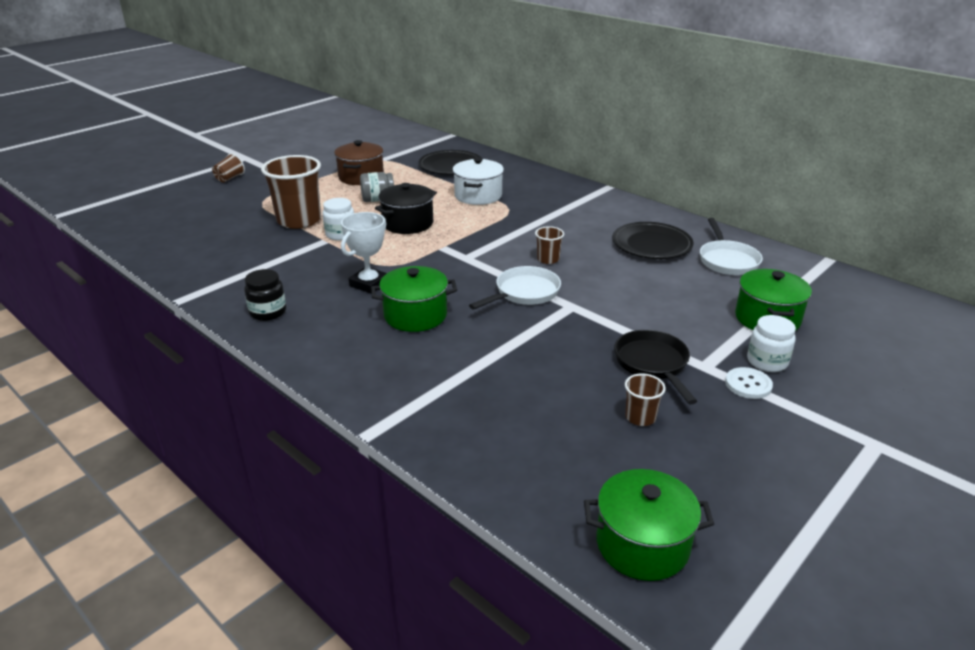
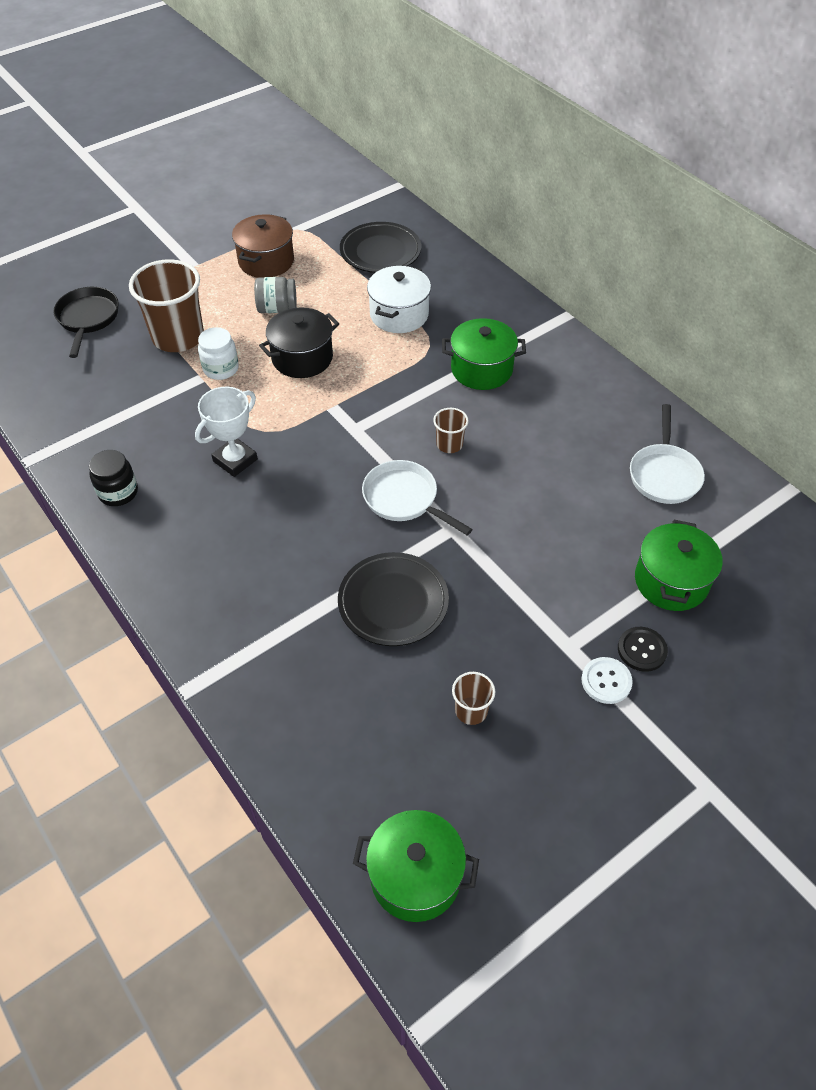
camera: 10 degrees right, 20 degrees up
brown cup [212,153,245,182] -> none
green pot [371,266,457,332] -> green pot moved to [442,318,526,390]
white pan [469,266,561,310] -> white pan turned 105 degrees counterclockwise [362,460,473,535]
black plate [612,222,693,259] -> black plate moved to [338,552,449,646]
black pan [614,330,697,405] -> black pan moved to [53,287,119,358]
white jar [747,315,796,372] -> black button [618,627,668,672]

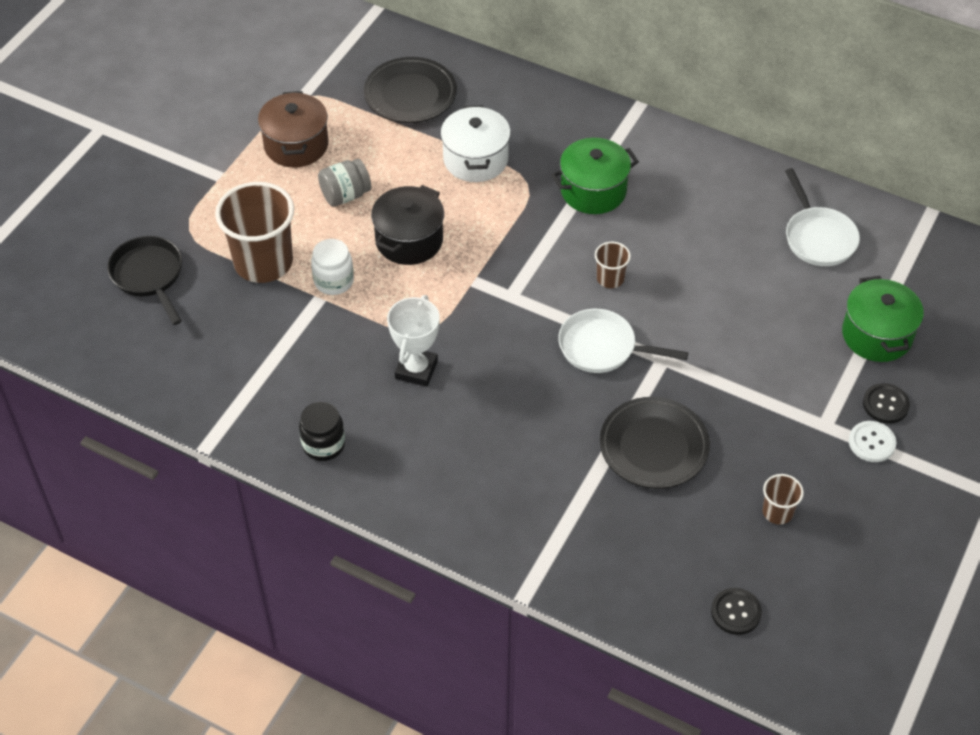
camera: 25 degrees left, 0 degrees up
green pot [353,810,479,922] -> none
none -> black button [711,588,762,635]

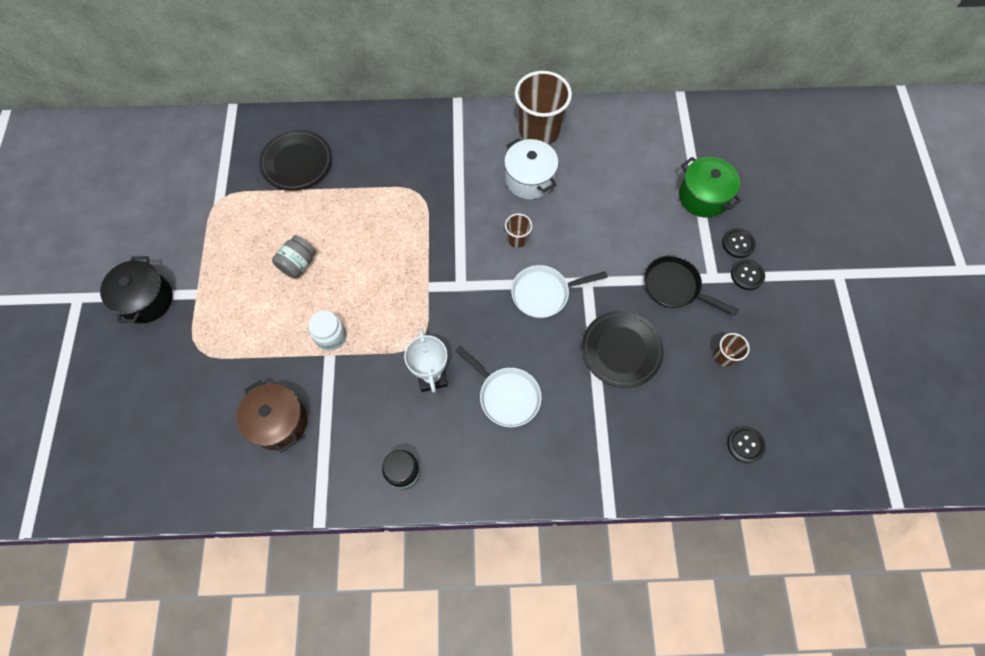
camera: 30 degrees left, 15 degrees up
black pan [107,236,182,325] -> black pan moved to [644,255,739,315]
brown cup [215,182,294,283] -> brown cup moved to [515,71,572,145]
brown pot [258,91,328,167] -> brown pot moved to [236,380,307,453]
black pot [371,185,444,265] -> black pot moved to [100,256,173,324]
white pot [440,105,511,182] -> white pot moved to [504,138,559,199]
green pot [551,138,639,214] -> none
white pan [785,168,860,266] -> white pan moved to [455,346,542,427]
white button [849,421,896,462] -> black button [731,259,765,290]

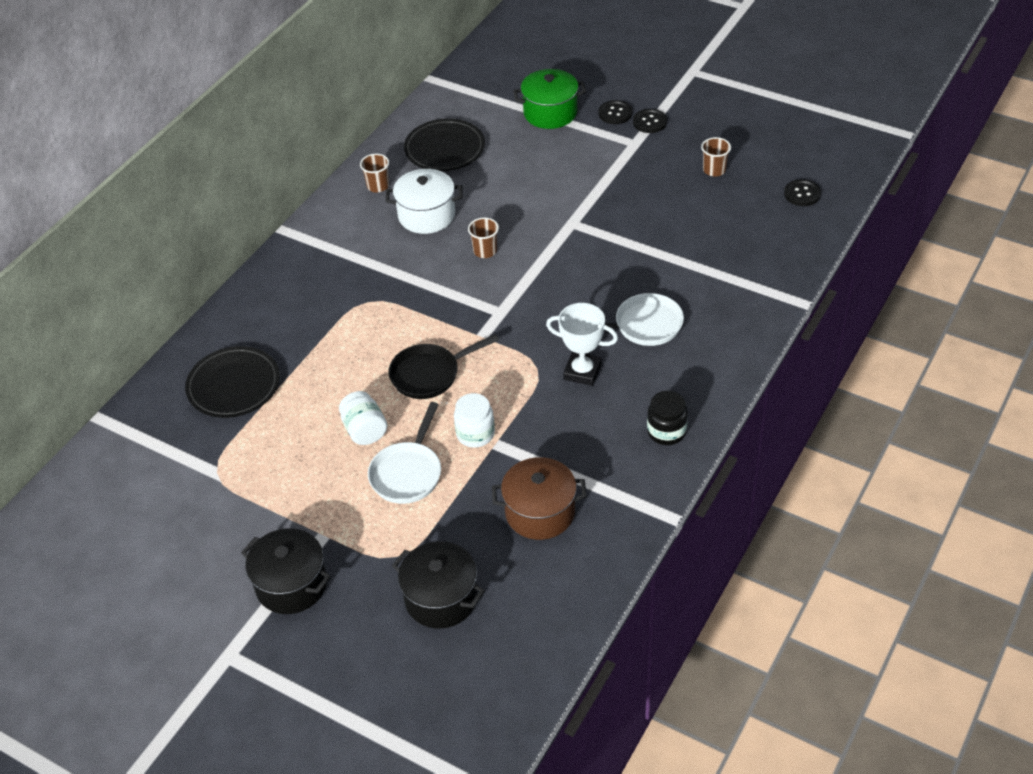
camera: 55 degrees left, 20 degrees down
grey jar [272,235,316,279] -> white jar [339,391,387,445]
white pan [511,265,608,318] -> white pan moved to [368,402,441,504]
brown cup [515,71,572,145] -> brown cup [360,154,389,192], size x0.47
black plate [582,311,664,388] -> black plate moved to [404,118,485,171]
black pan [644,255,739,315] -> black pan moved to [388,334,499,399]
none -> black pot [392,541,485,629]

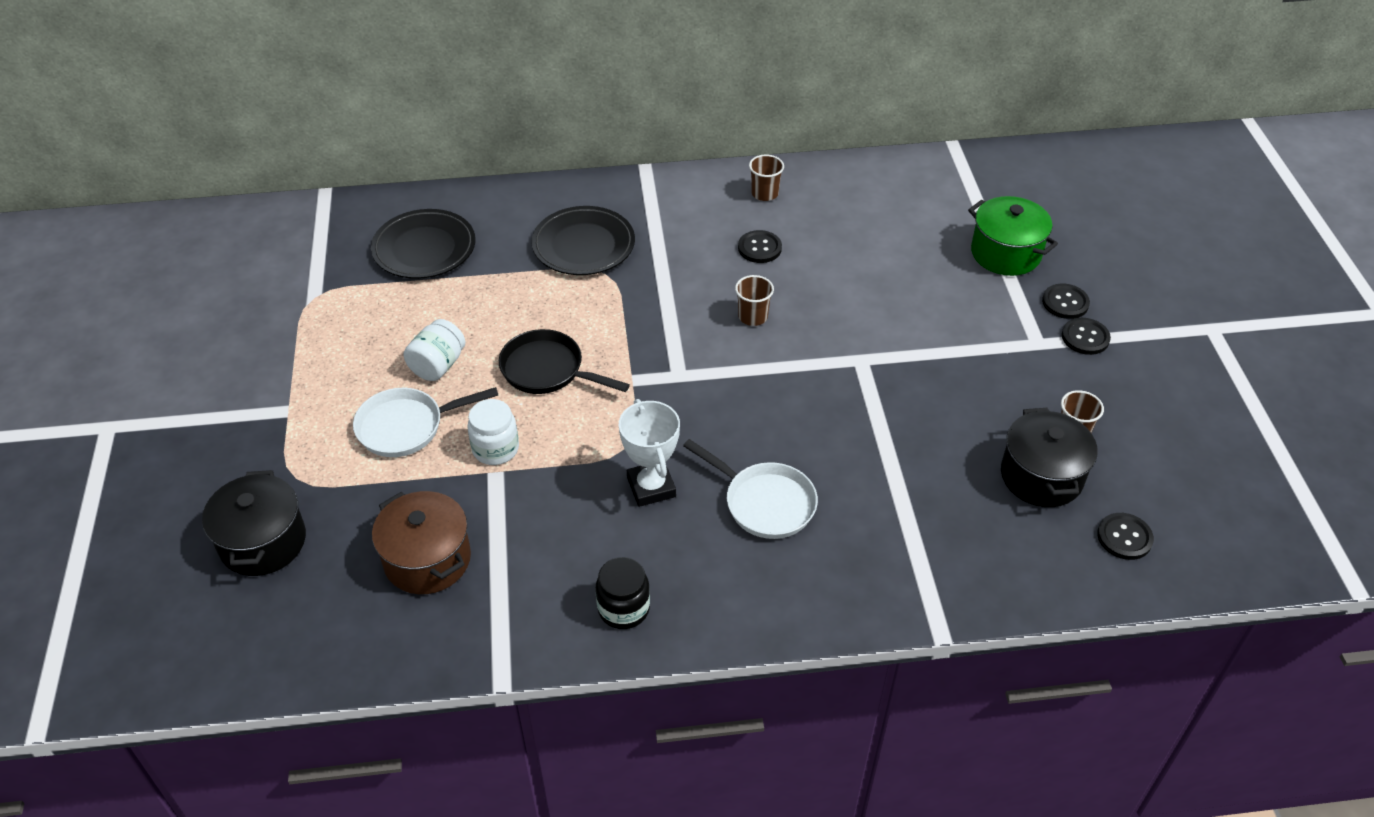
camera: 50 degrees right, 0 degrees up
black pot [241,528,331,614] -> black pot moved to [1001,408,1098,507]
white pot [386,169,463,234] -> black button [738,230,782,263]
black plate [404,118,485,171] -> black plate moved to [531,206,635,275]

